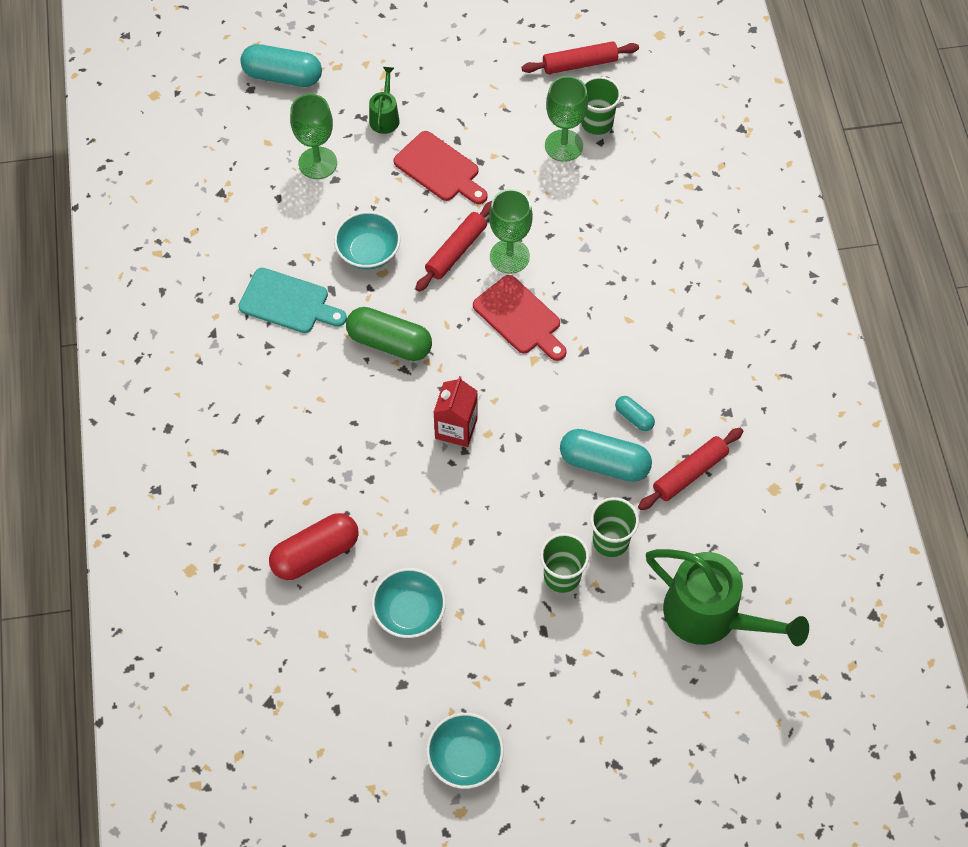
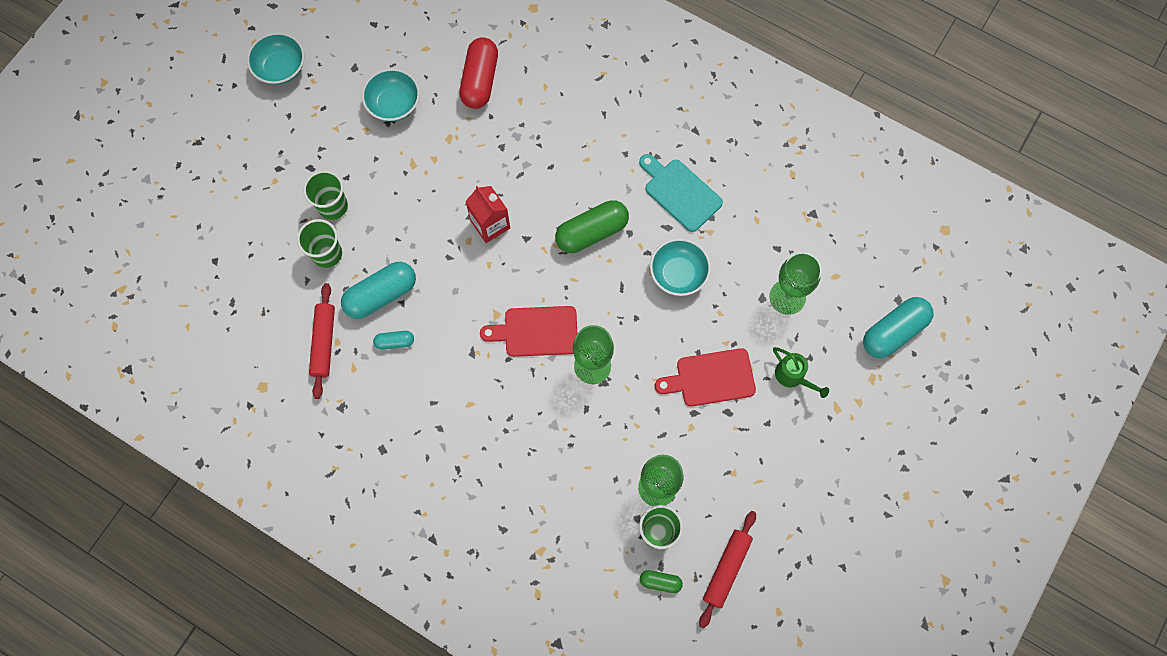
camera: 130 degrees right, 10 degrees up
turquoise cutting board [238,268,347,333] -> turquoise cutting board turned 75 degrees clockwise [639,154,723,232]
red rolling pin [416,201,492,292] -> none
green watering can [646,549,809,646] -> none
none -> green capsule [640,570,683,593]

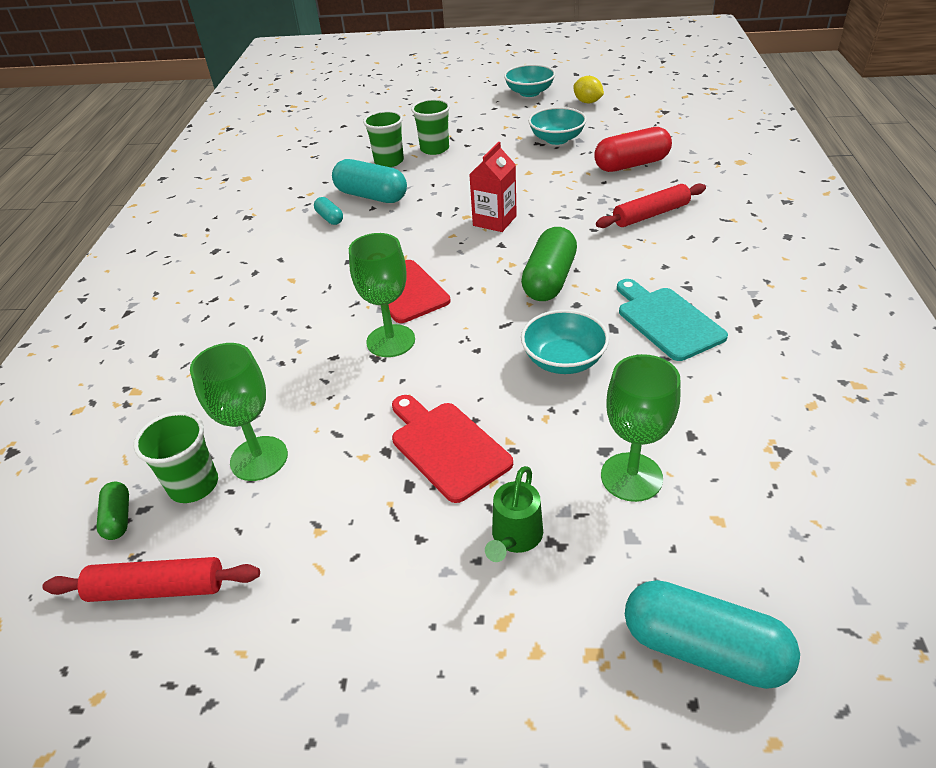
camera: 65 degrees right, 30 degrees down
red rolling pin [309,283,335,399] -> red rolling pin moved to [596,183,706,228]
green capsule [555,200,629,253] -> green capsule turned 75 degrees clockwise [521,227,577,301]
turquoise cutting board [639,154,723,232] -> turquoise cutting board turned 45 degrees counterclockwise [617,279,728,361]
none -> yellow lemon [573,76,604,103]

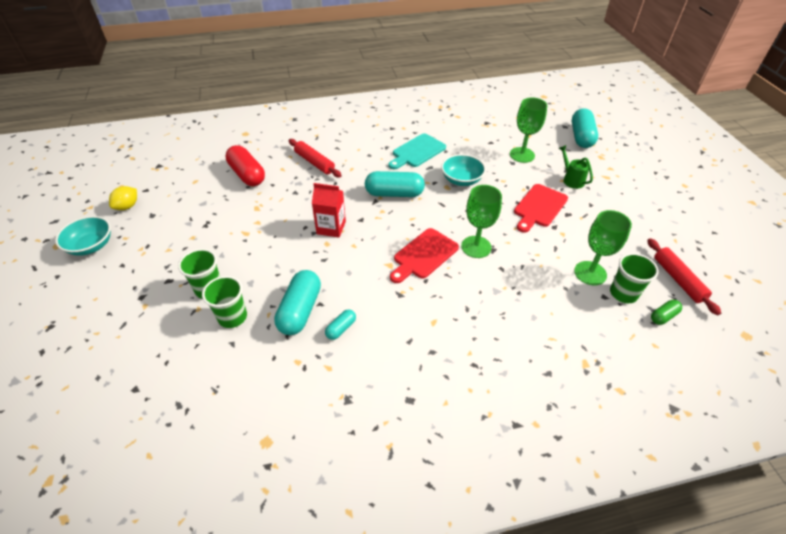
camera: 110 degrees left, 5 degrees up
green watering can [485,466,543,562] -> green watering can turned 120 degrees counterclockwise [558,145,593,189]
green capsule [521,227,577,301] -> turquoise capsule [365,171,425,197]
turquoise bowl [528,107,587,145] -> none

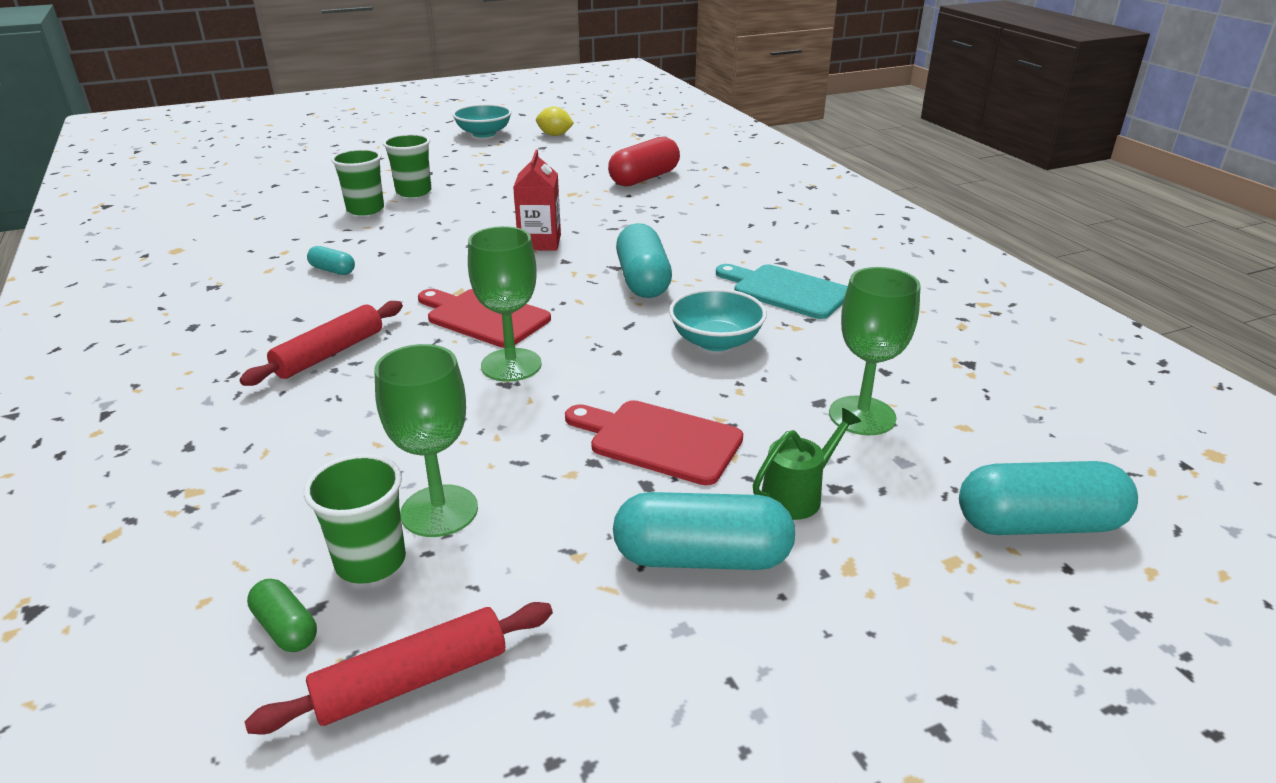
camera: 80 degrees right, 15 degrees down
turquoise capsule [274,270,321,335] -> turquoise capsule moved to [613,492,795,570]
red rolling pin [288,139,342,177] -> red rolling pin moved to [239,301,403,386]

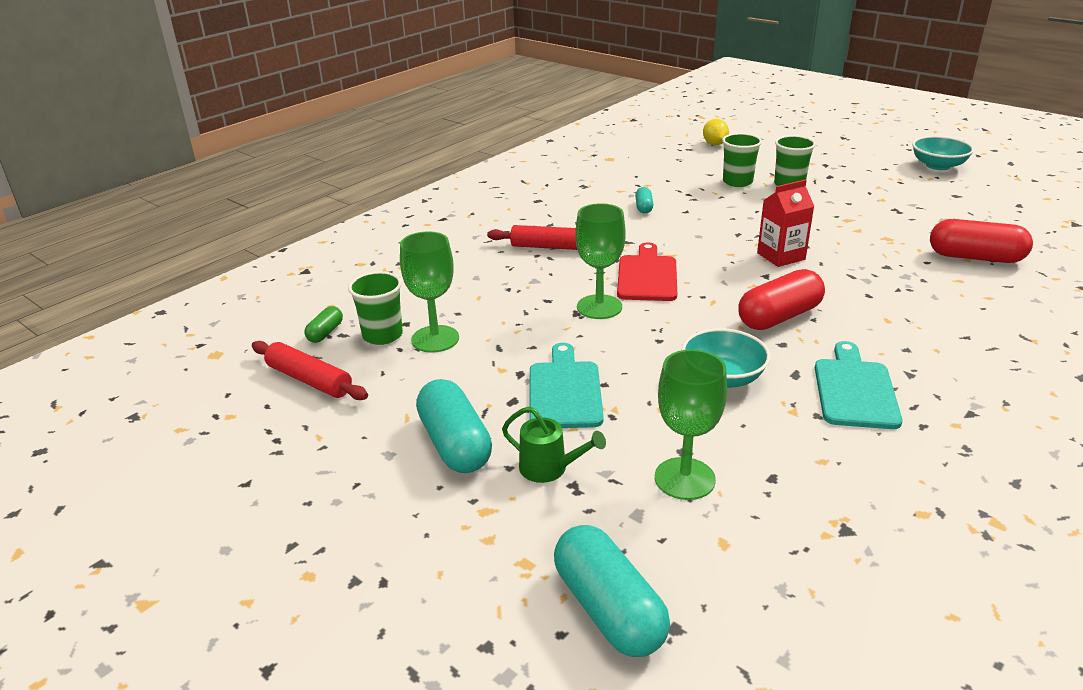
camera: 65 degrees right, 0 degrees up
yellow lemon [536,106,574,136] -> yellow lemon moved to [703,119,729,145]
red cutting board [565,400,743,485] -> turquoise cutting board [529,343,604,428]
turquoise capsule [616,223,672,298] -> red capsule [738,269,825,330]

